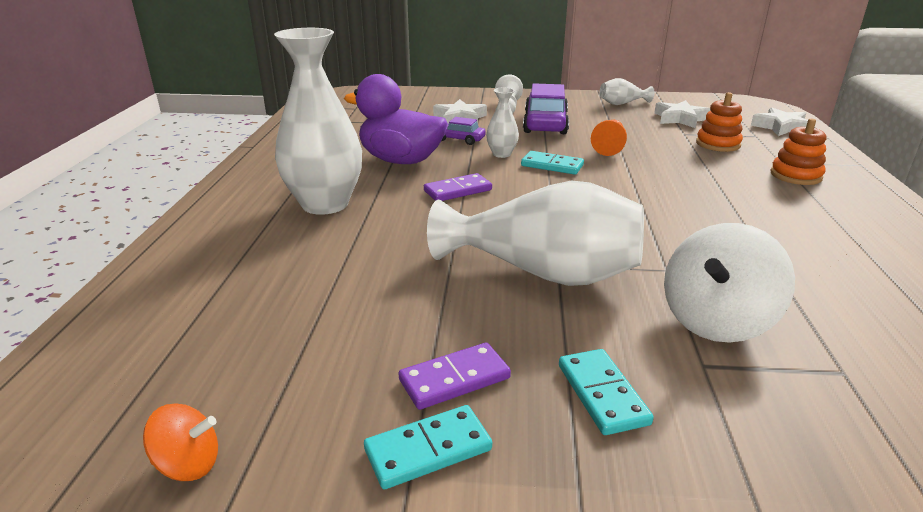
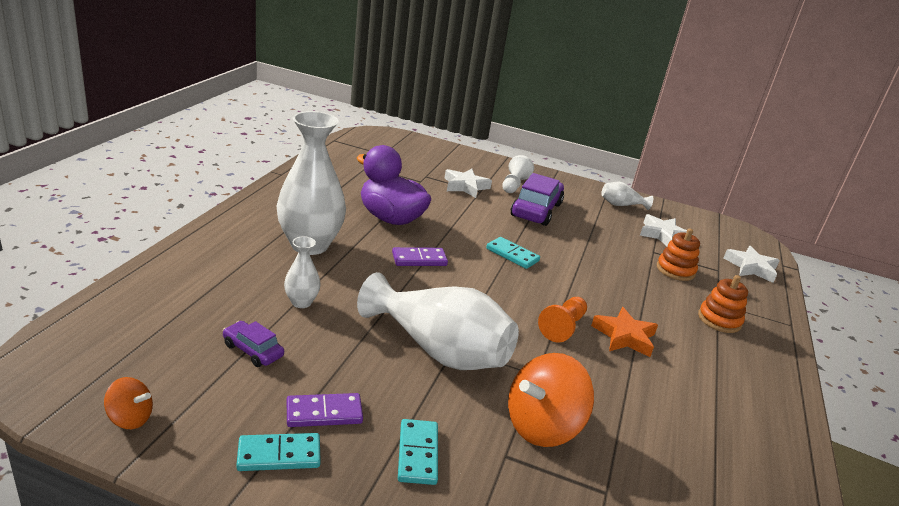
camera: 10 degrees right, 0 degrees up
purple car [441,117,486,145] -> purple car moved to [223,321,284,367]
white vase [486,88,519,158] -> white vase moved to [284,236,321,308]
orange pawn [591,120,627,156] -> orange pawn moved to [538,297,587,342]
white spinning top [664,223,795,343] -> orange spinning top [508,353,594,447]
none -> orange star [591,307,658,357]

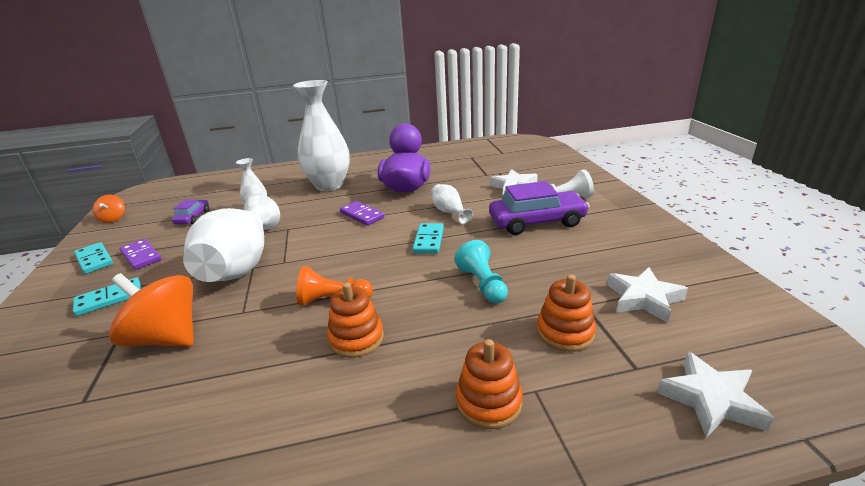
camera: 65 degrees right, 0 degrees up
orange star [591,307,658,357] -> orange stacking toy [327,283,384,358]
white vase [601,182,653,210] -> white vase moved to [431,184,473,224]
none -> turquoise pawn [455,240,508,303]

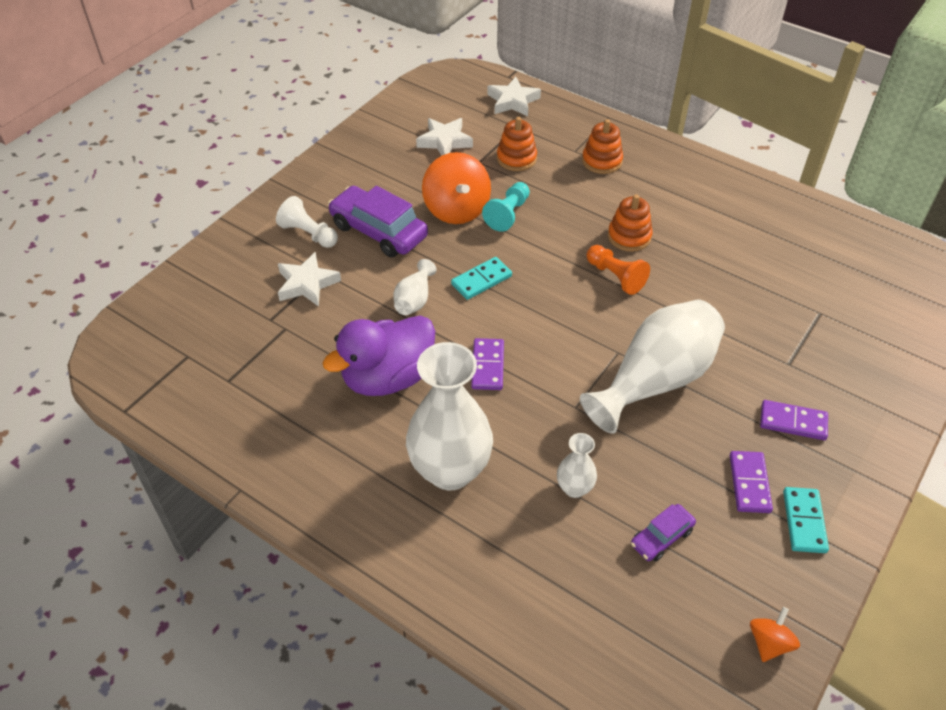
camera: 135 degrees left, 20 degrees up
turquoise domino [73,278,141,316] -> purple domino [760,400,828,440]
orange spinning top [109,273,194,347] -> orange spinning top moved to [422,152,491,224]

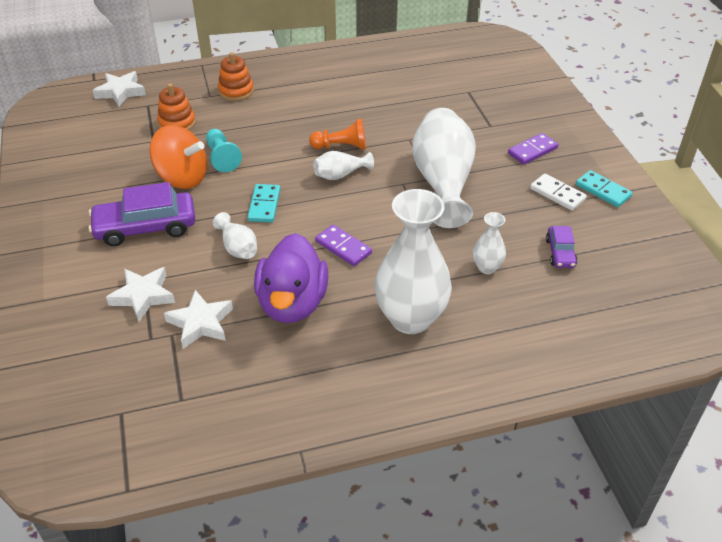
camera: 50 degrees left, 5 degrees down
white pawn [276,196,338,248] -> none
white star [416,118,473,156] -> white star moved to [164,290,233,349]
orange stacking toy [608,194,653,252] -> none
purple domino [730,451,773,513] -> white domino [530,174,587,211]
orange spinning top [750,607,800,662] -> none
none -> white vase [313,151,374,180]

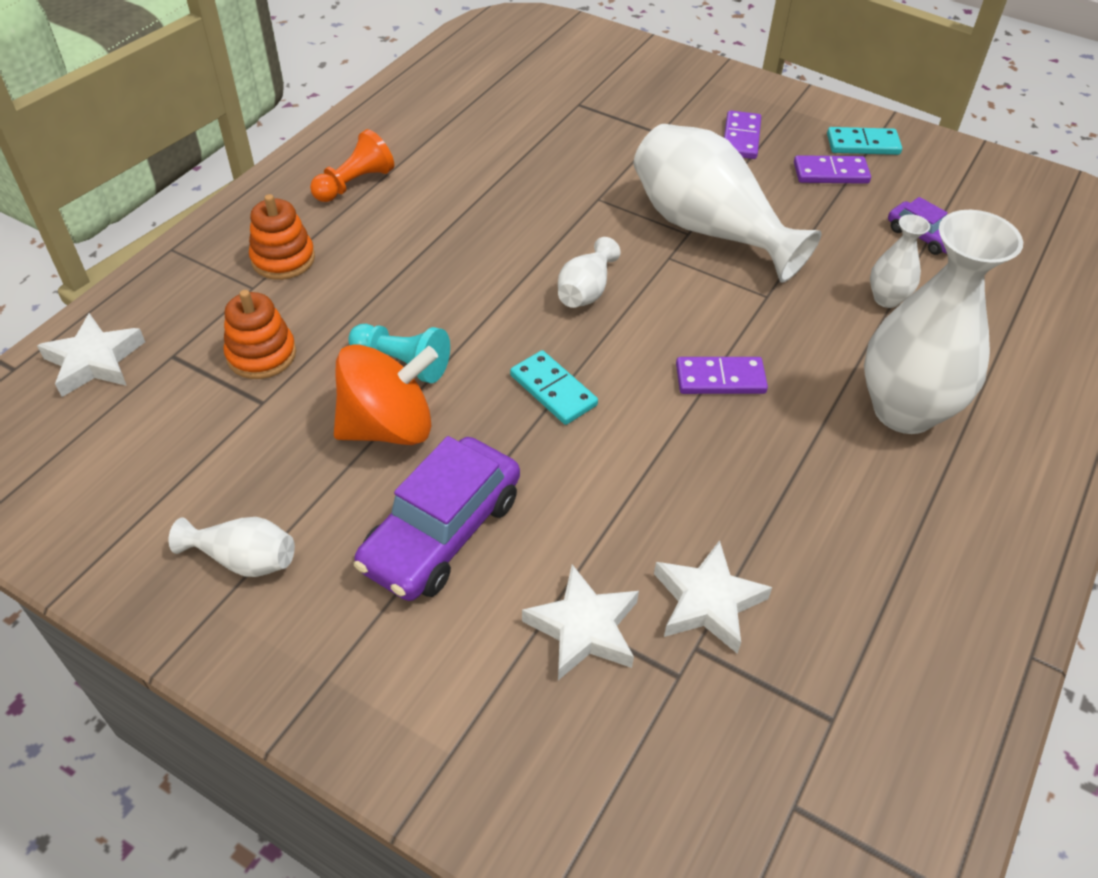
camera: 45 degrees left, 5 degrees up
white vase [213,212,257,259] -> white vase moved to [169,517,295,577]
purple duck [254,233,328,323] -> none
orange pawn [309,119,366,150] -> orange pawn moved to [310,129,394,202]
white domino [530,174,587,211] -> purple domino [794,155,871,184]

